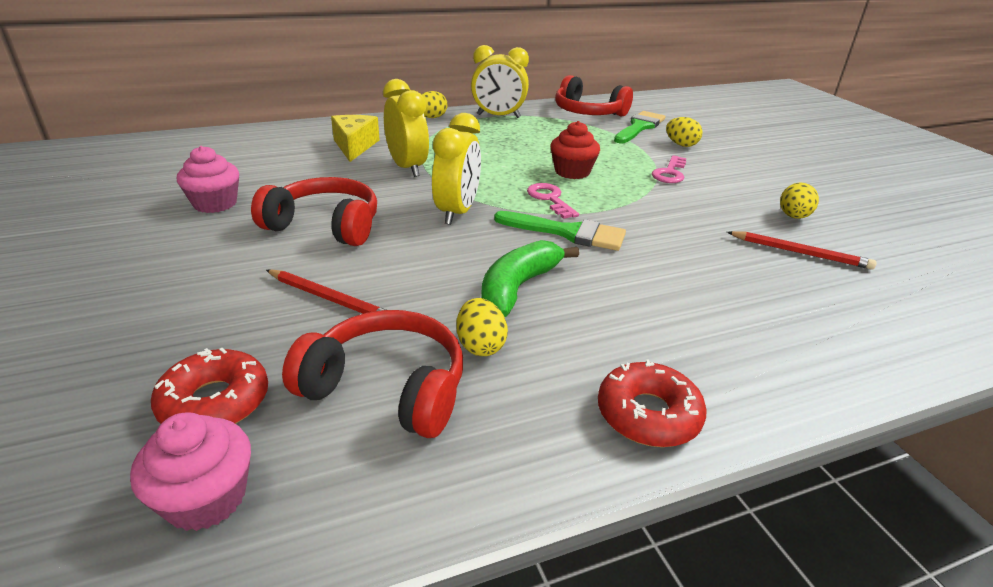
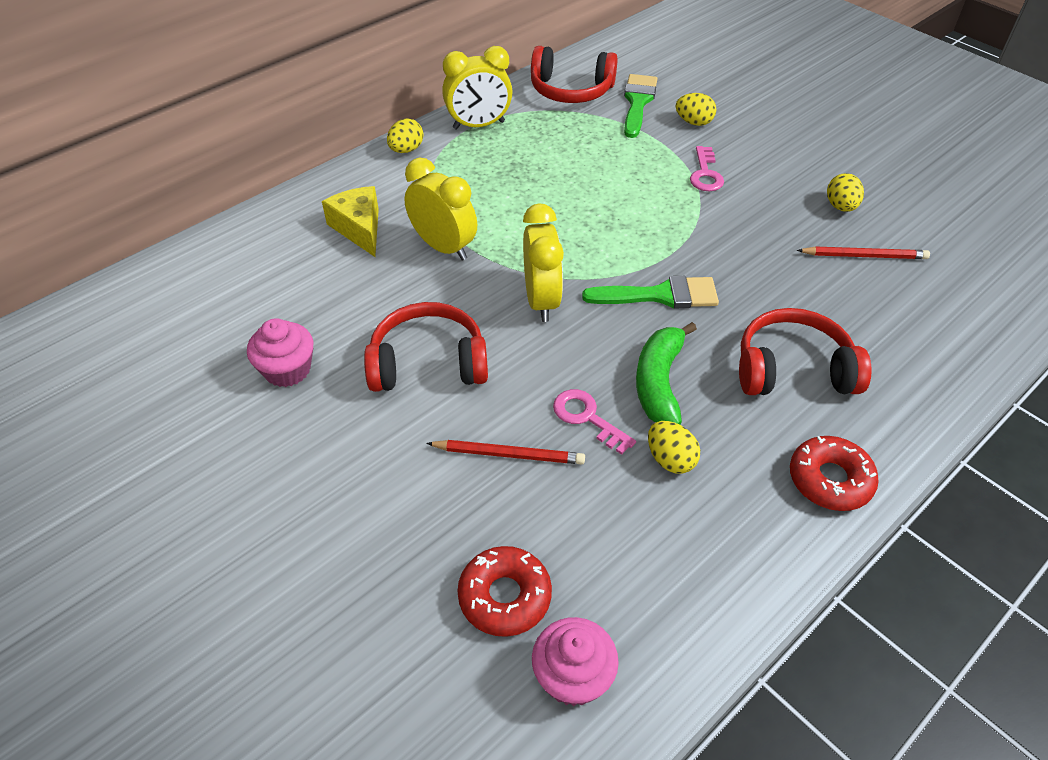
camera: 20 degrees left, 15 degrees up
red headphones [282,310,463,438] -> red headphones moved to [739,308,872,395]
pink key [527,183,579,219] -> pink key moved to [553,389,636,455]
red cupcake [551,121,600,179] -> none

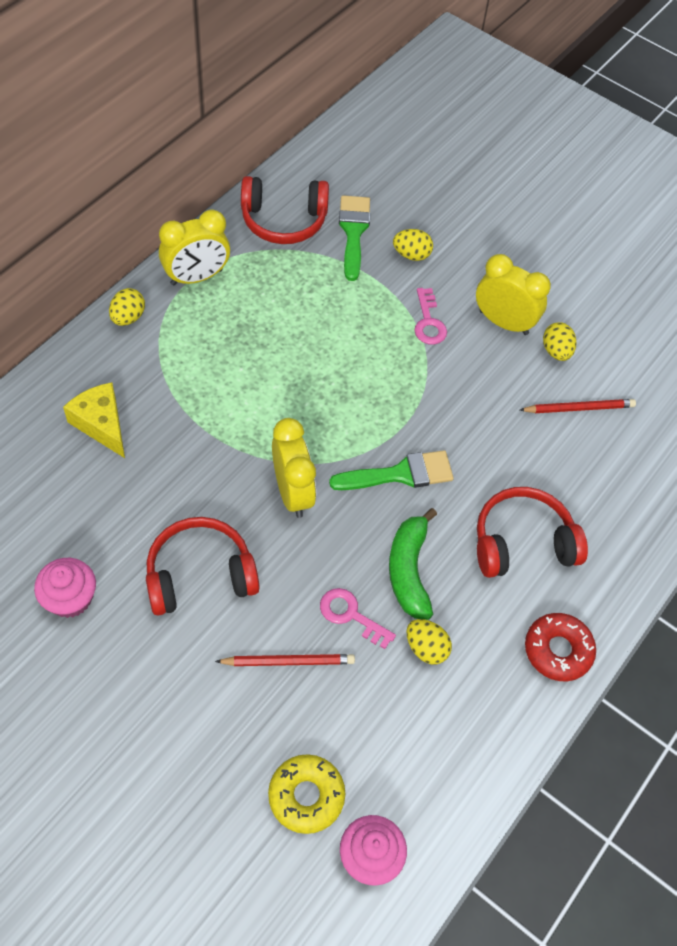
camera: 15 degrees left, 10 degrees up
yellow clock [404,158,477,260] -> yellow clock moved to [476,254,551,335]
red donut [457,546,552,637] -> yellow donut [268,754,345,834]

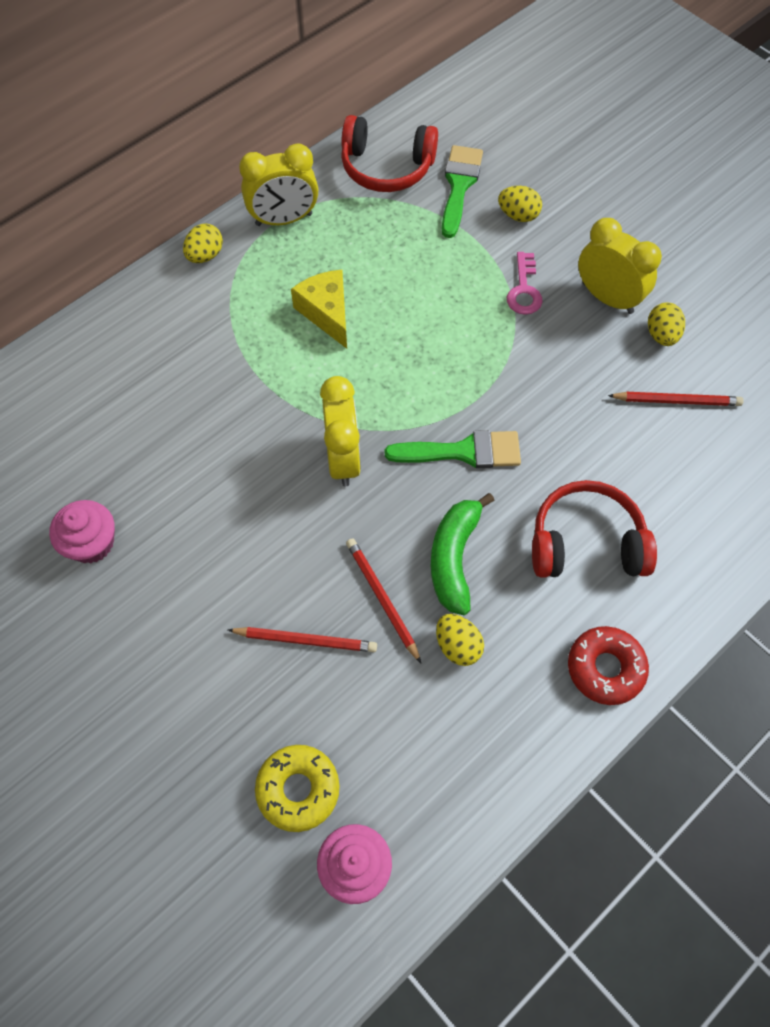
camera: 15 degrees right, 5 degrees up
yellow cheese [63,382,125,458] -> yellow cheese moved to [291,270,347,349]
red headphones [146,517,260,616] -> none
pink key [320,588,396,649] -> red pencil [346,538,421,663]

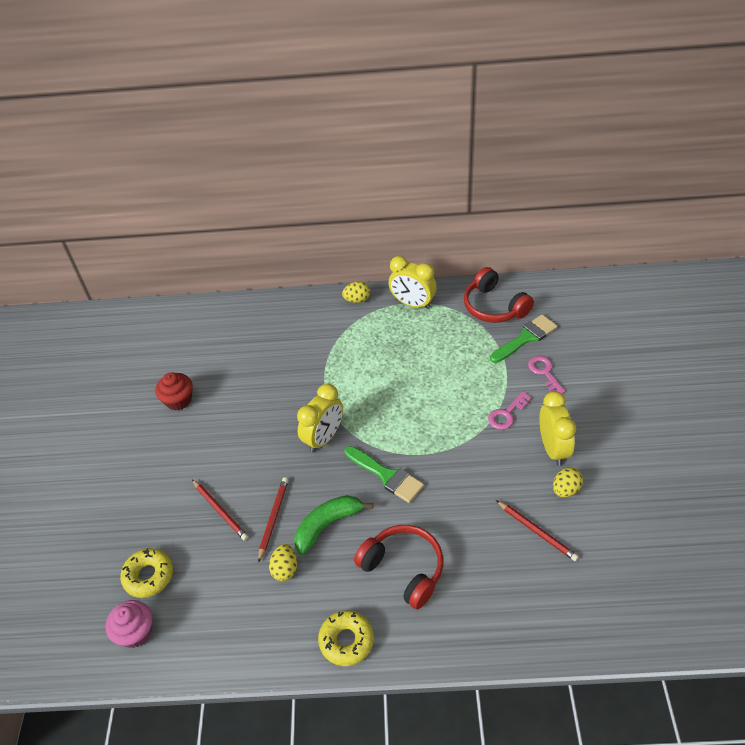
camera: 45 degrees right, 15 degrees down
pink cupcake [49,500,115,563] -> red cupcake [155,372,193,411]
yellow cheese [291,270,347,349] -> none
yellow egg [498,186,542,222] -> pink key [528,356,565,393]
red donut [568,626,649,705] -> yellow donut [318,610,374,666]

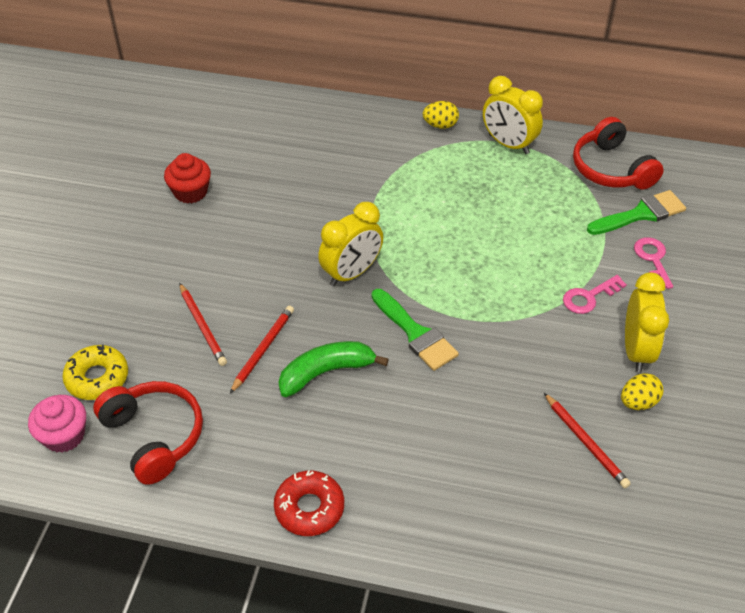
camera: 10 degrees right, 0 degrees up
yellow egg [269,544,297,581] -> none
yellow donut [318,610,374,666] -> red donut [274,470,344,536]
red headphones [354,525,444,609] -> red headphones moved to [93,381,203,485]

